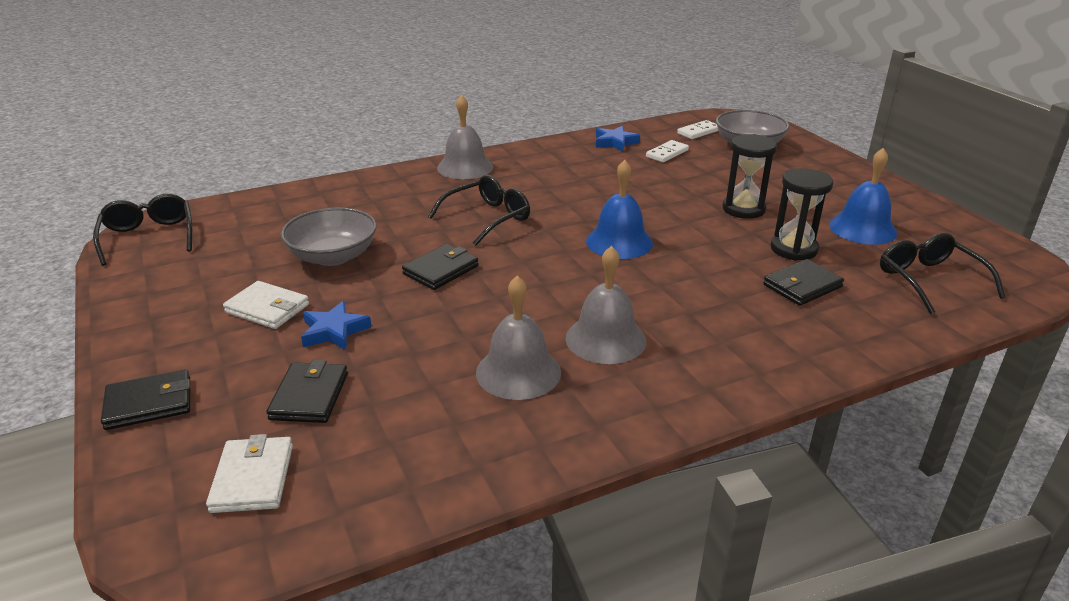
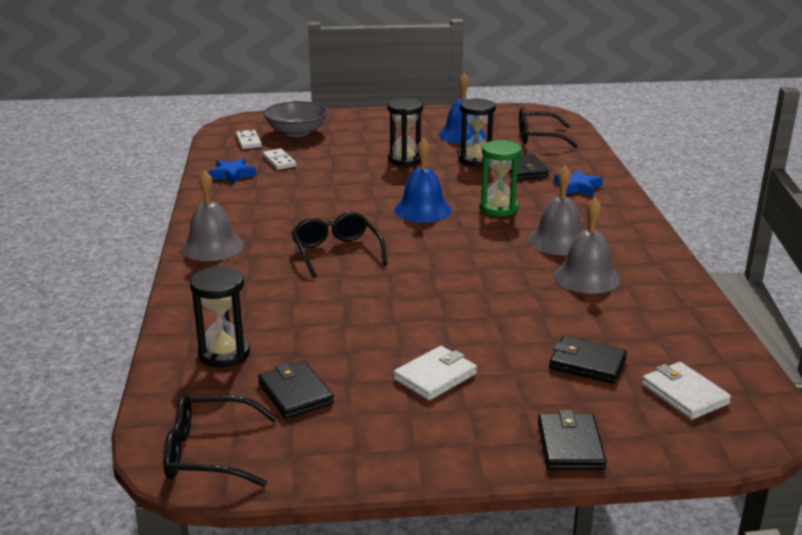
camera: 70 degrees left, 5 degrees down
white wallet [206,434,293,513] -> white wallet turned 45 degrees clockwise [642,362,731,420]
grey bowl [281,207,377,266] -> none
blue star [301,301,372,350] -> blue star moved to [554,169,603,196]
black wallet [402,244,478,290] -> black wallet moved to [258,361,334,419]
none -> black hourglass [190,266,250,367]
none -> green hourglass [479,140,522,216]

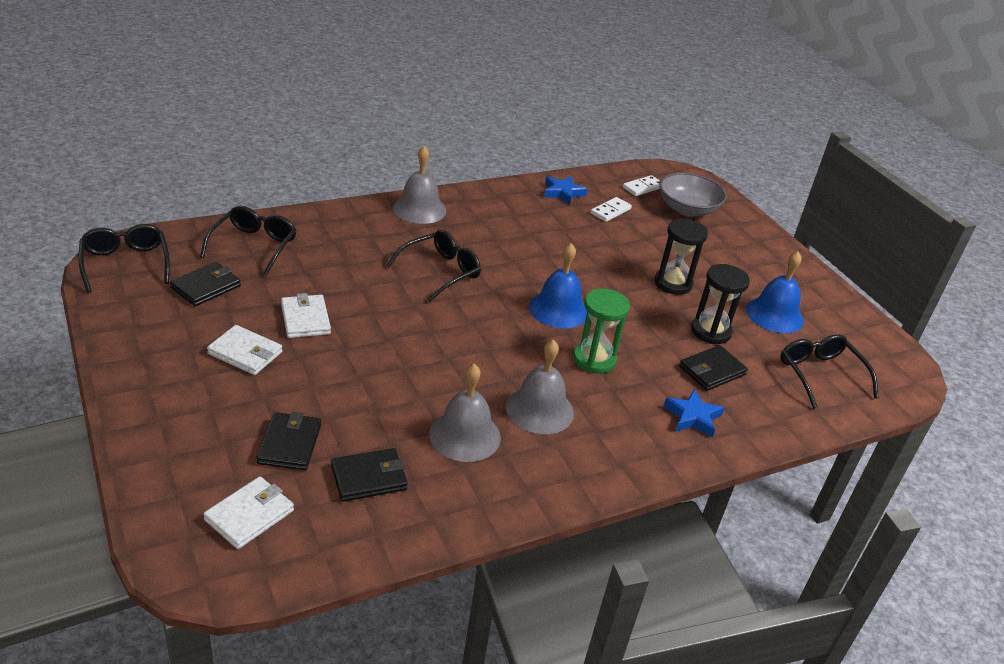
camera: 65 degrees right, 10 degrees up
black hourglass [190,266,250,367] -> black glasses [200,206,297,276]
black wallet [538,410,607,470] -> black wallet moved to [331,448,408,502]
none -> white wallet [281,293,331,338]

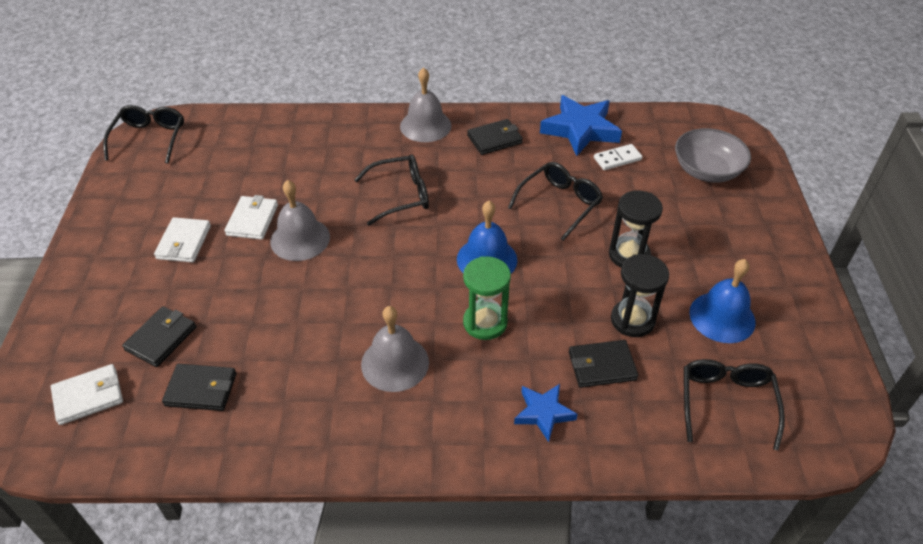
camera: 30 degrees right, 10 degrees up
black wallet [170,262,241,306] -> black wallet moved to [467,119,523,155]
black glasses [200,206,297,276] -> black glasses moved to [508,162,603,241]
white wallet [207,325,282,375] -> white wallet turned 45 degrees clockwise [154,217,211,262]
grey bell [429,364,501,462] -> grey bell moved to [270,180,330,261]
blue star [544,176,587,205] -> blue star [540,95,622,156], size x1.75
white domino [623,175,660,196] -> none

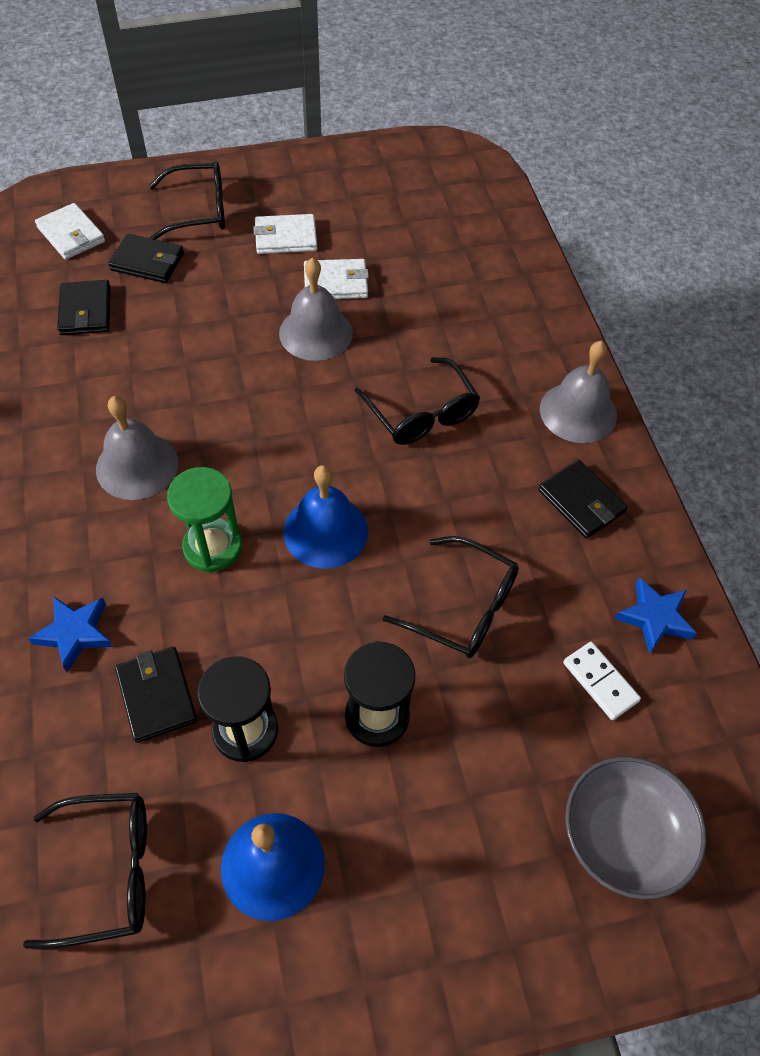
camera: 75 degrees right, 10 degrees up
black glasses [103,105,184,164] -> black glasses moved to [149,161,225,240]
blue star [540,95,622,156] -> blue star [615,577,697,654], size x0.57

